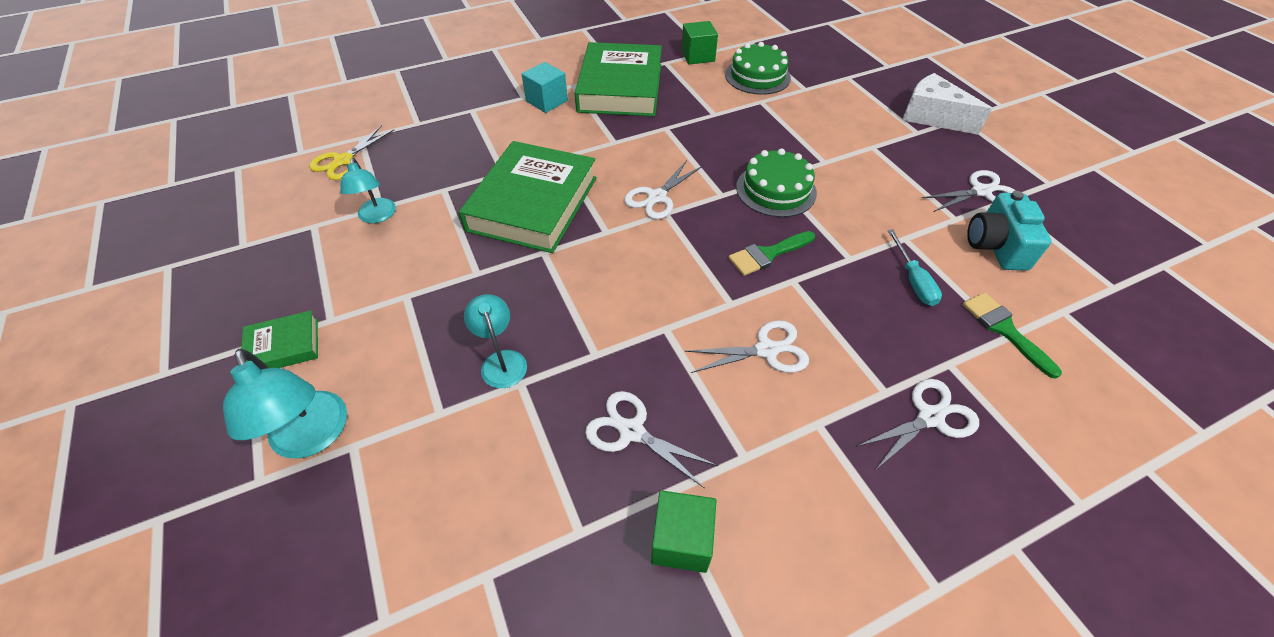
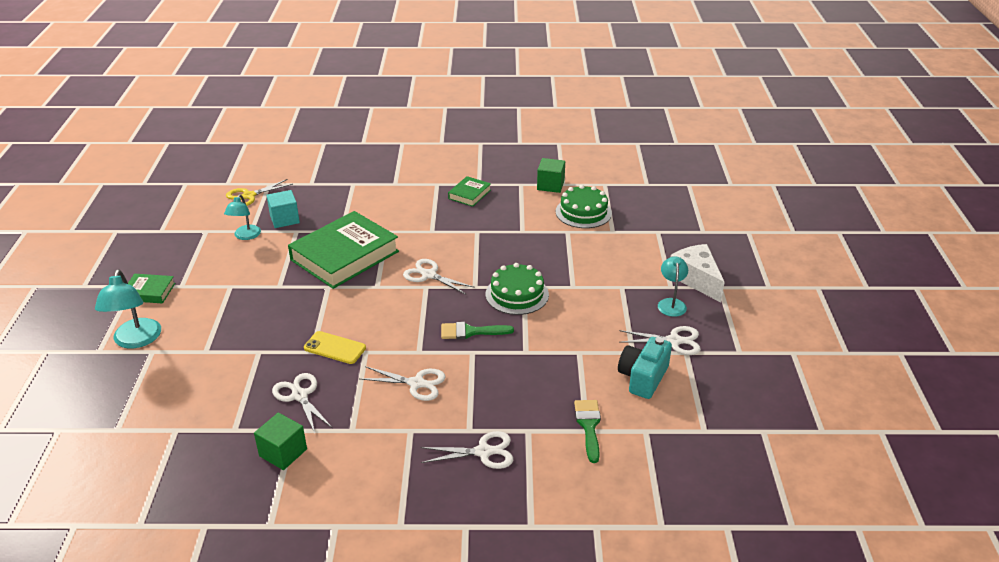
camera: 25 degrees right, 15 degrees down
turquoise lamp [464,294,527,388] -> turquoise lamp moved to [658,256,688,317]
turquoise cube [521,62,568,113] -> turquoise cube moved to [266,190,300,228]
green book [575,42,662,116] -> green book [448,176,491,207], size x0.46
white scissors [624,160,703,219] -> white scissors turned 60 degrees clockwise [403,259,475,295]
turquoise screwdriver [887,229,942,306] -> none
none -> yellow phone [304,331,366,364]

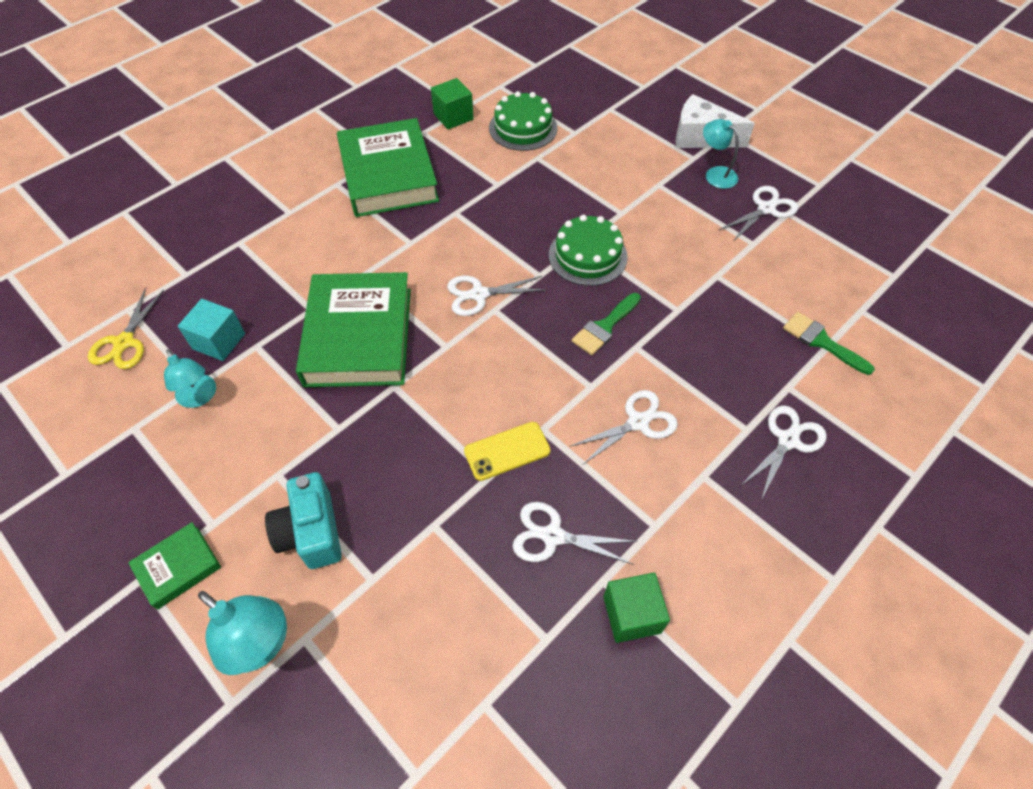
camera: 45 degrees left, 20 degrees up
green book [448,176,491,207] -> green book [337,118,439,217], size x2.16
turquoise camera [618,337,672,399] -> turquoise camera moved to [265,472,342,569]

